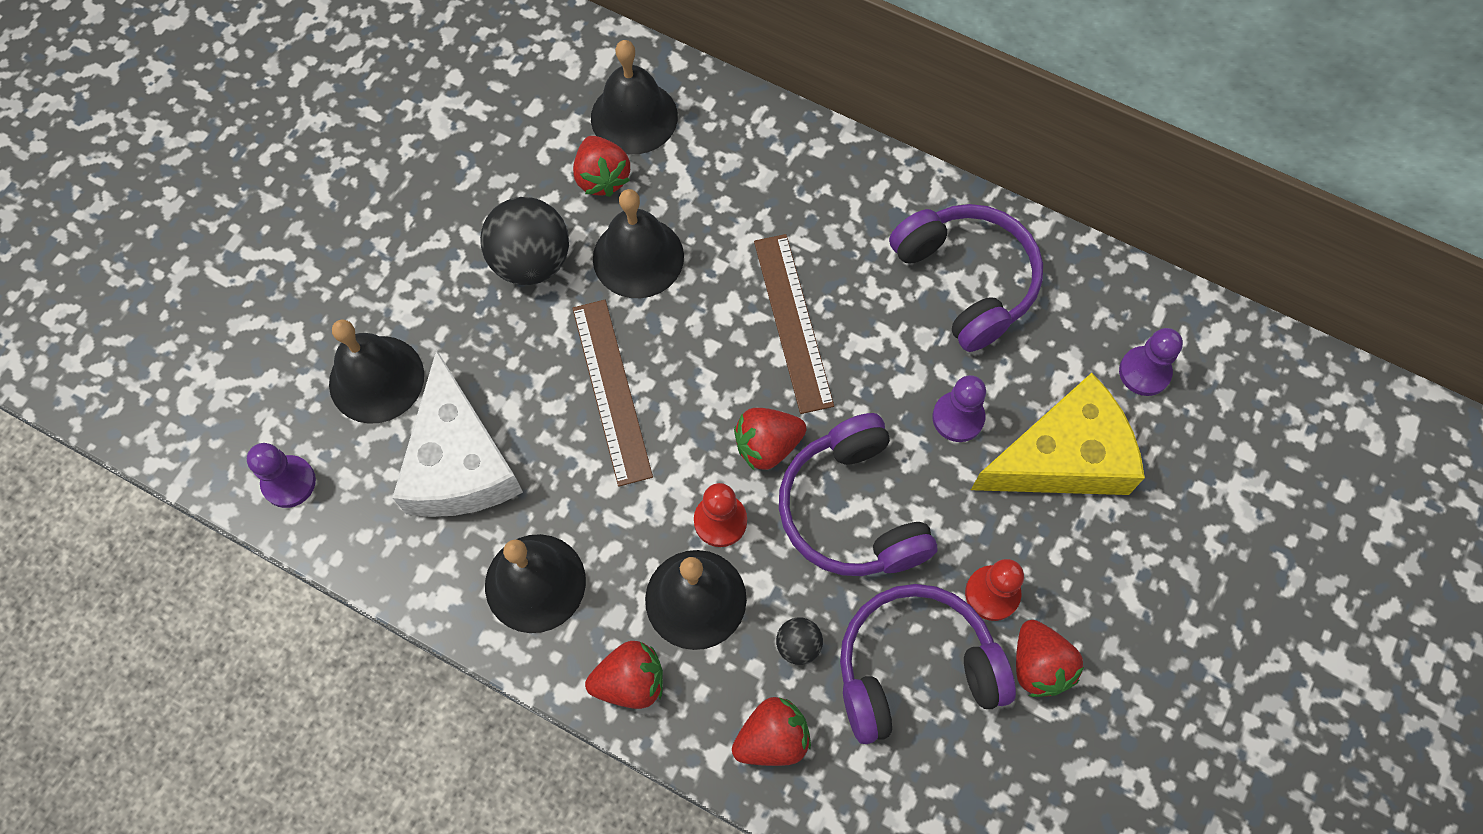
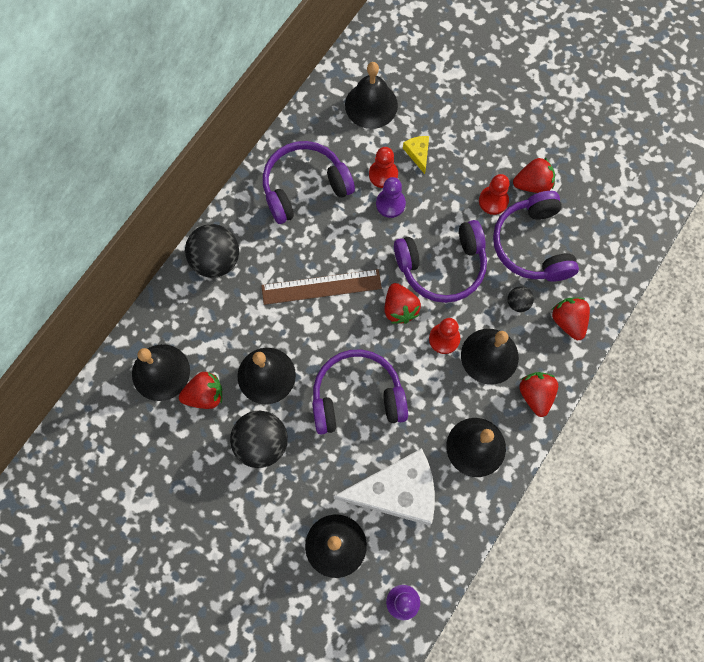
camera: 85 degrees left, 5 degrees up
brown ruler [572,300,653,487] -> purple headphones [312,350,408,435]
yellow cheese [971,373,1145,495] -> yellow cheese [403,136,429,174], size x0.41
purple pawn [1119,328,1183,396] -> black bell [345,62,398,129]
none -> black ball [185,224,239,278]
none -> red pawn [369,147,398,188]

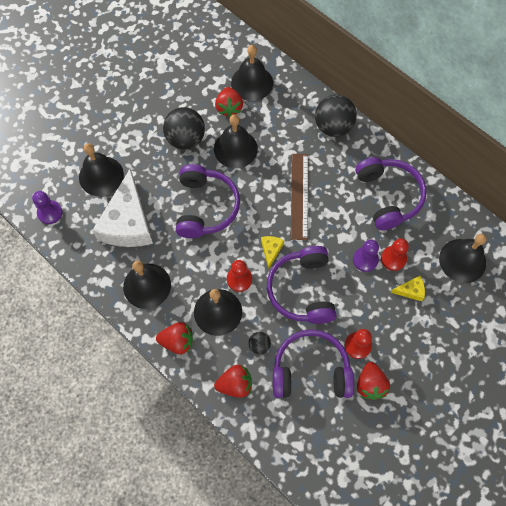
camera: 100 degrees right, 5 degrees down
red strawberry [384,283,421,324] -> yellow cheese [261,236,284,269]

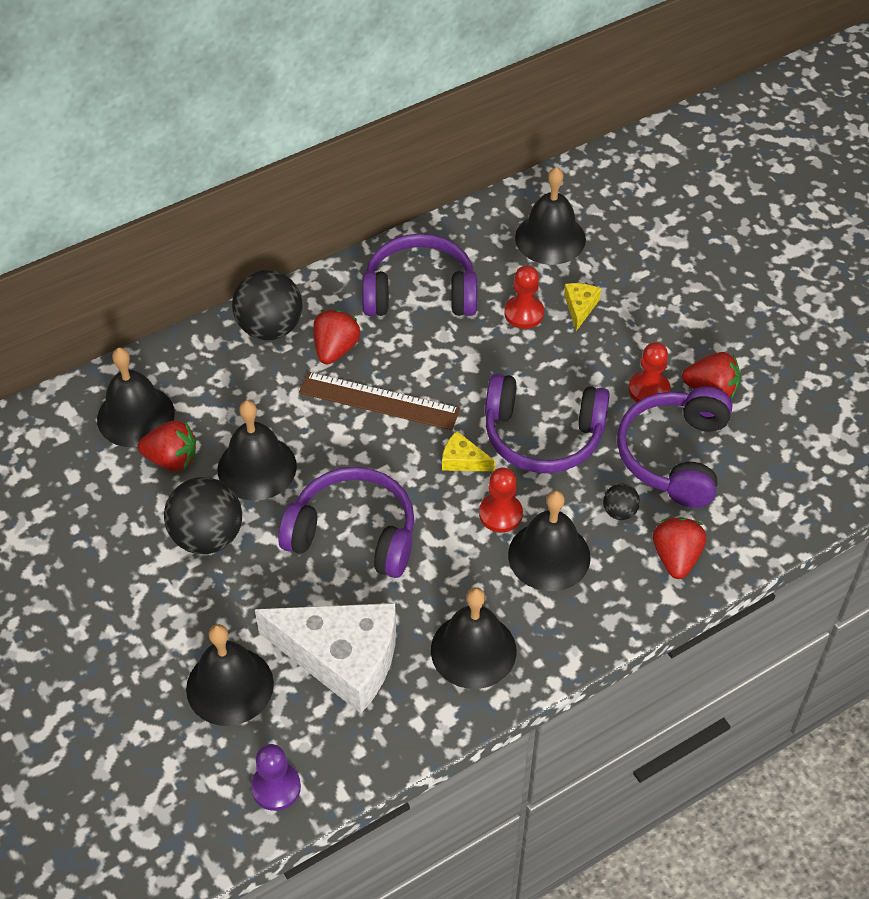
camera: 75 degrees left, 15 degrees down
red strawberry [156,322,193,354] -> red strawberry moved to [313,309,360,364]
purple pawn [353,239,379,272] -> none

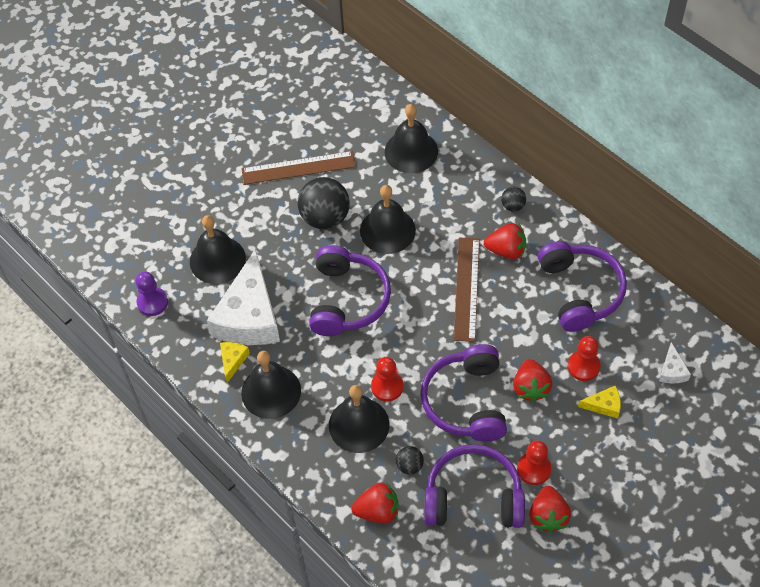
camera: 80 degrees right, 5 degrees up
red strawberry [137,420,196,471] -> red strawberry moved to [513,359,552,402]
black ball [232,270,303,340] -> black ball [501,187,526,212], size x0.48
yellow cheese [442,431,495,471] -> yellow cheese moved to [220,342,250,383]
black bell [515,167,586,265] -> white cheese [659,342,691,383]
none -> brown ruler [241,151,356,185]

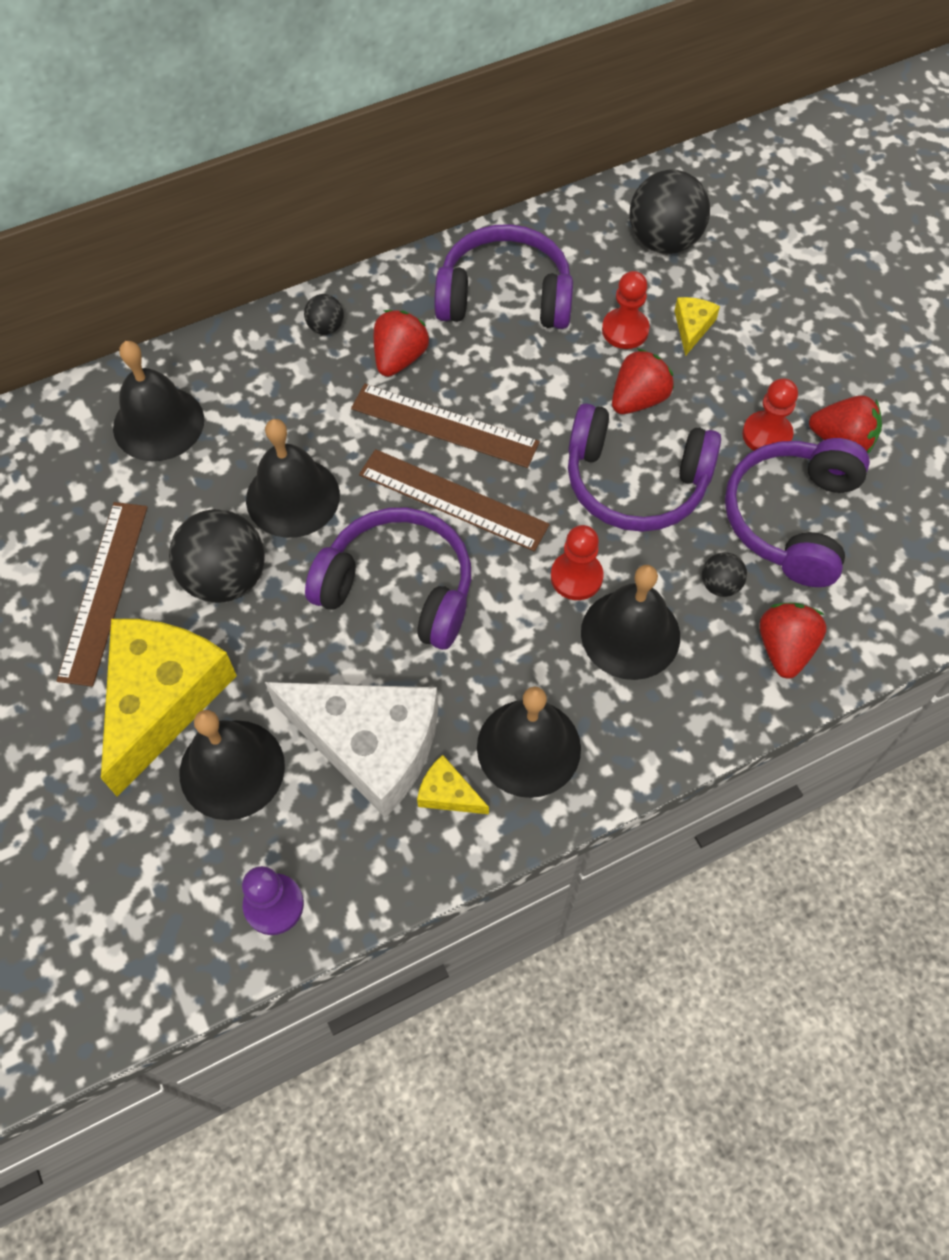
camera: 75 degrees left, 5 degrees up
red strawberry [513,359,552,402] -> red strawberry turned 60 degrees counterclockwise [612,349,674,414]
white cheese [659,342,691,383] -> black ball [629,170,710,254]
none -> yellow cheese [101,619,237,797]
none -> brown ruler [359,449,550,551]

